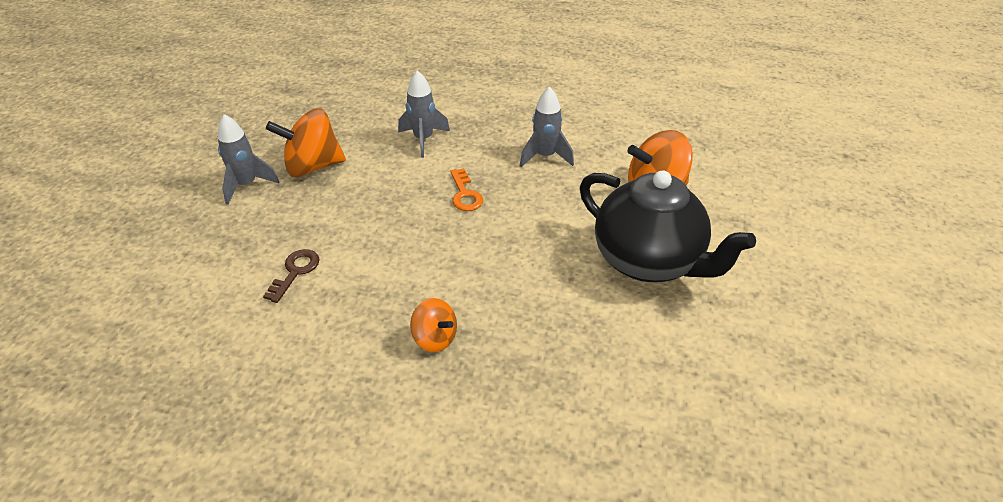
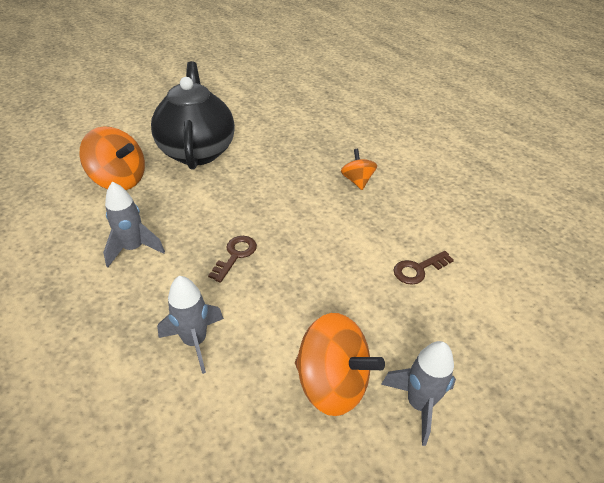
camera: 140 degrees left, 0 degrees up
orange key [450,168,483,211] -> brown key [208,236,257,283]

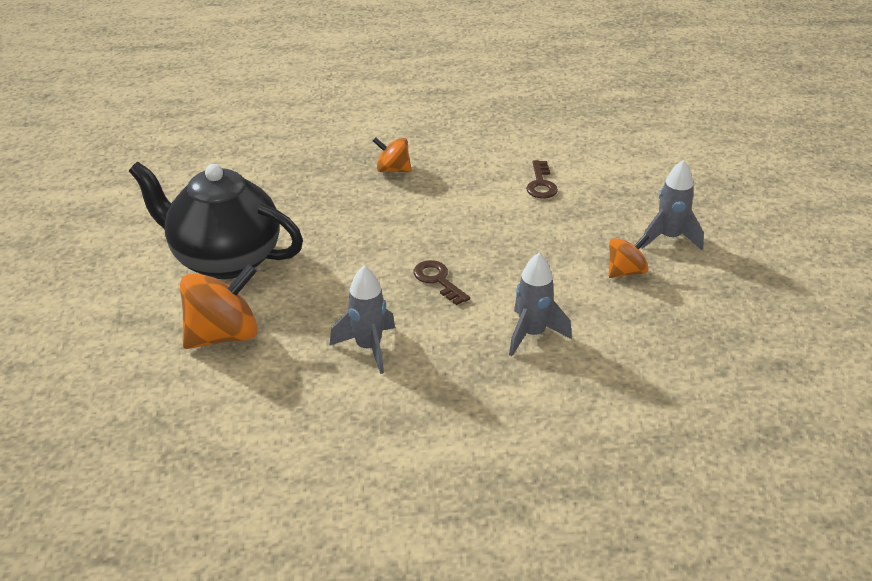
camera: 60 degrees left, 5 degrees down
orange spinning top [295,313,385,416] -> orange spinning top [609,234,650,278], size x0.57

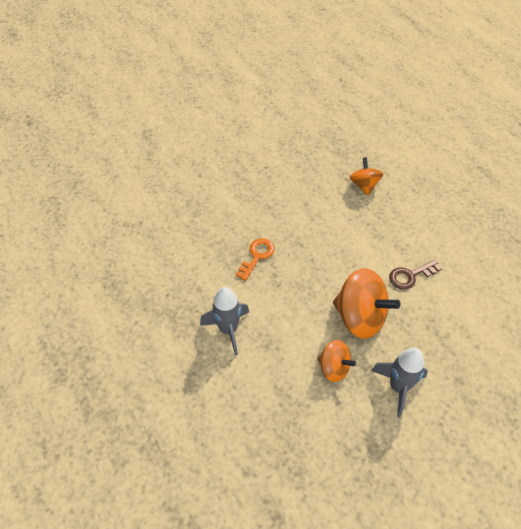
camera: 65 degrees right, 15 degrees up
black teapot [129,162,303,279] -> none
orange spinning top [180,264,258,349] -> orange spinning top moved to [333,268,400,339]
grey rocket [330,266,395,374] -> none
brown key [413,260,470,305] -> orange key [236,238,275,281]

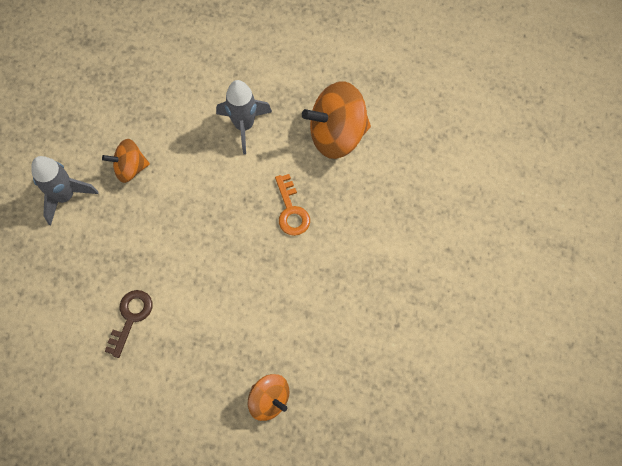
camera: 135 degrees right, 15 degrees up
orange spinning top [333,268,400,339] -> orange spinning top moved to [302,81,371,159]

